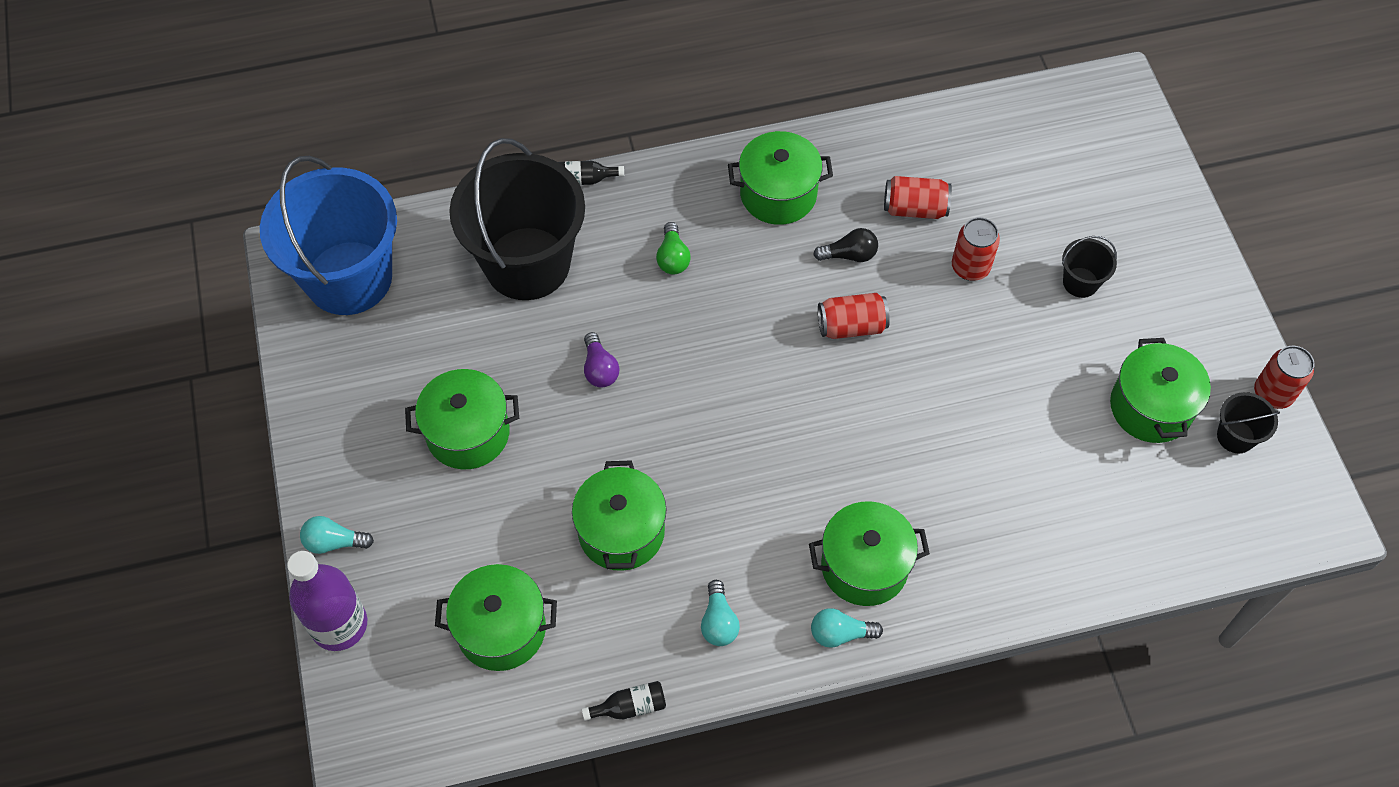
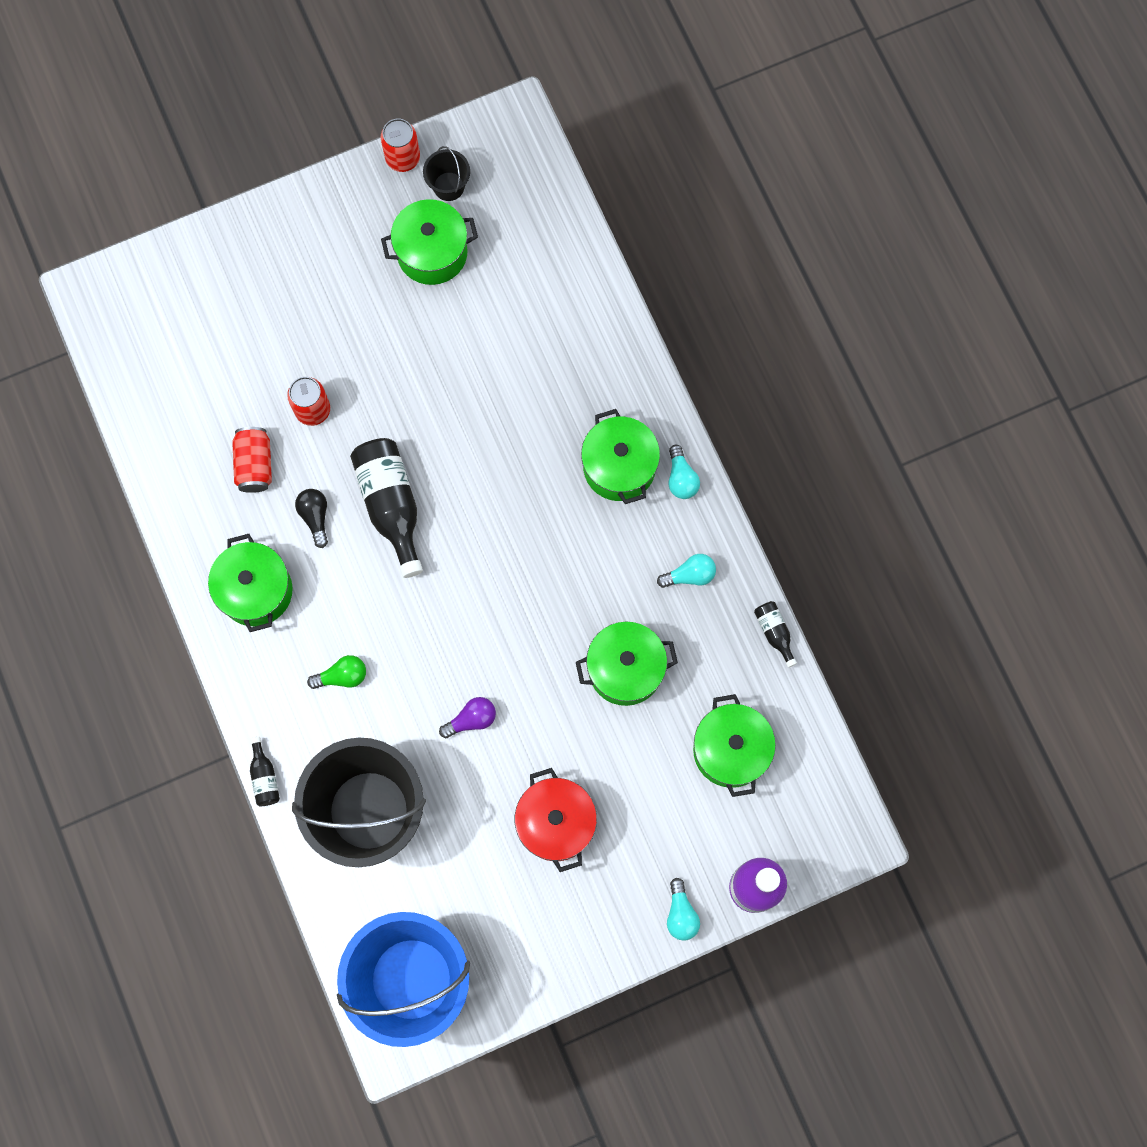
camera: 100 degrees left, 15 degrees up
green pot [405,369,519,469] -> red pot [515,768,597,872]
red can [818,293,890,339] -> black bottle [350,438,423,578]
black bucket [1062,236,1117,298] -> none

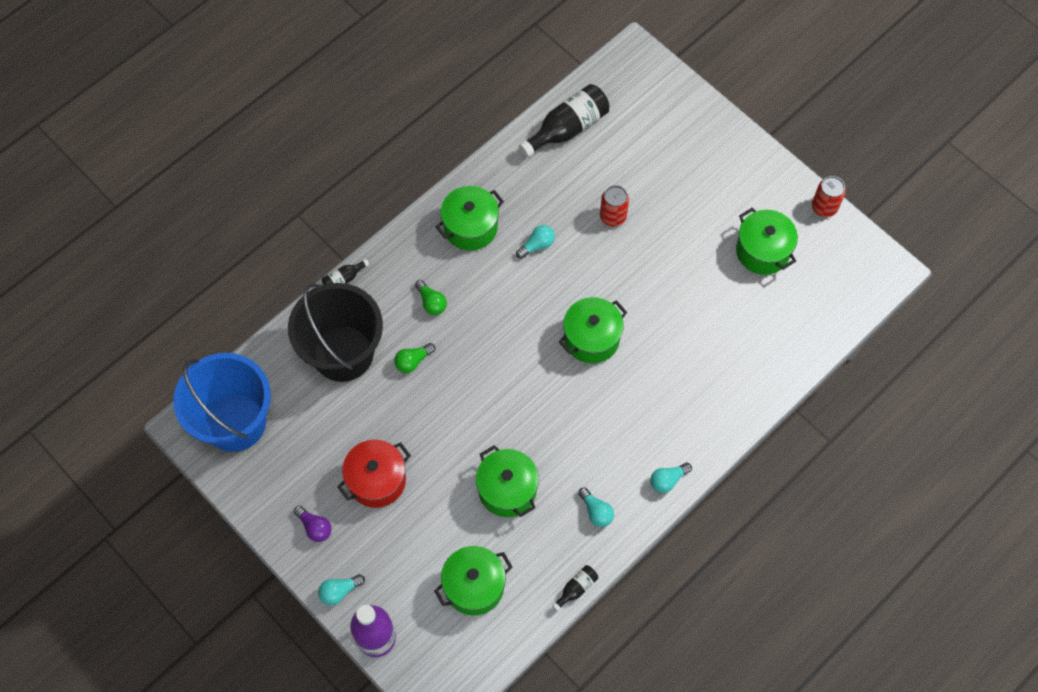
camera: 70 degrees right, 10 degrees down
red can [232,427,272,493] -> none
black light bulb [295,489,328,548] -> turquoise light bulb [516,225,555,259]
black bottle [350,438,423,578] -> black bottle moved to [519,84,610,157]
black bucket [423,146,470,201] -> none
purple light bulb [439,697,496,738] -> purple light bulb moved to [294,506,331,542]
green pot [581,409,660,504] -> green pot moved to [559,297,627,363]
none -> green light bulb [394,343,435,373]

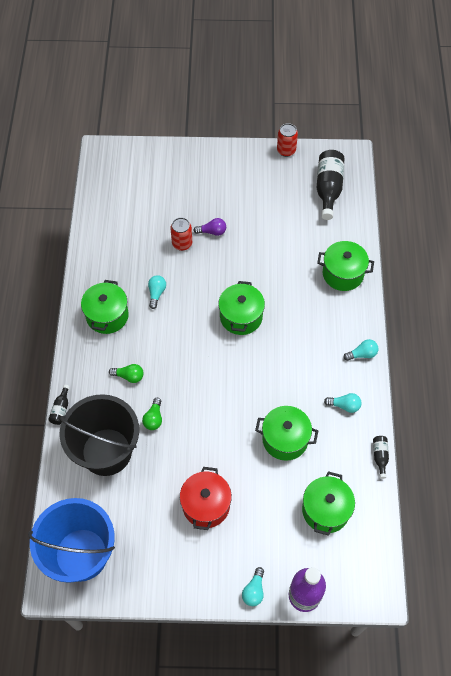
camera: 45 degrees left, 5 degrees down
purple light bulb [294,506,331,542] -> purple light bulb moved to [193,218,226,236]
black bottle [519,84,610,157] -> black bottle moved to [317,150,345,220]
turquoise light bulb [650,462,692,493] -> turquoise light bulb turned 120 degrees counterclockwise [343,339,379,361]
green pot [736,208,798,275] -> green pot moved to [317,241,374,291]

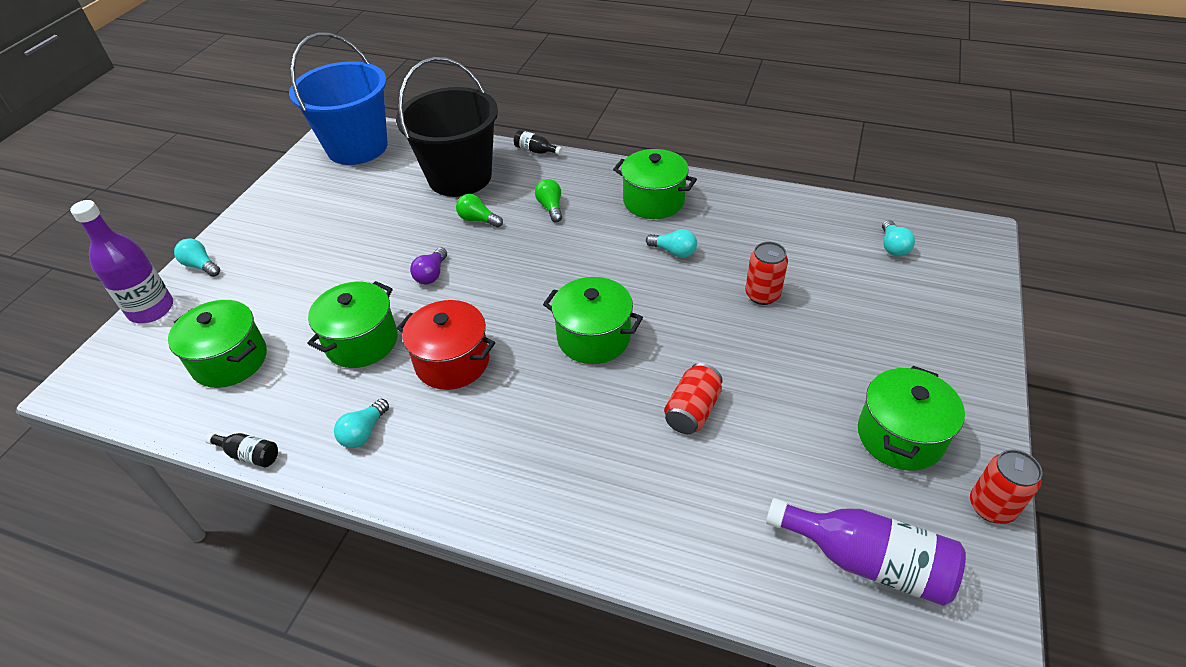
camera: 110 degrees right, 15 degrees down
green light bulb [109,364,144,383] -> green light bulb turned 135 degrees clockwise [535,179,562,222]
red pot [180,467,232,530] -> red pot moved to [397,300,495,390]
purple light bulb [193,218,226,236] -> purple light bulb moved to [410,248,447,284]
black bottle [317,150,345,220] -> purple bottle [766,498,966,606]
green pot [317,241,374,291] -> green pot moved to [858,366,965,471]
turquoise light bulb [343,339,379,361] -> turquoise light bulb moved to [882,220,915,257]
none -> red can [664,363,723,434]

